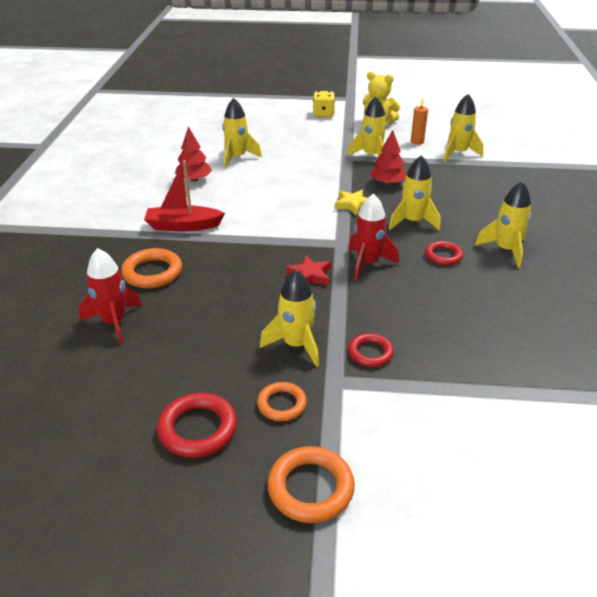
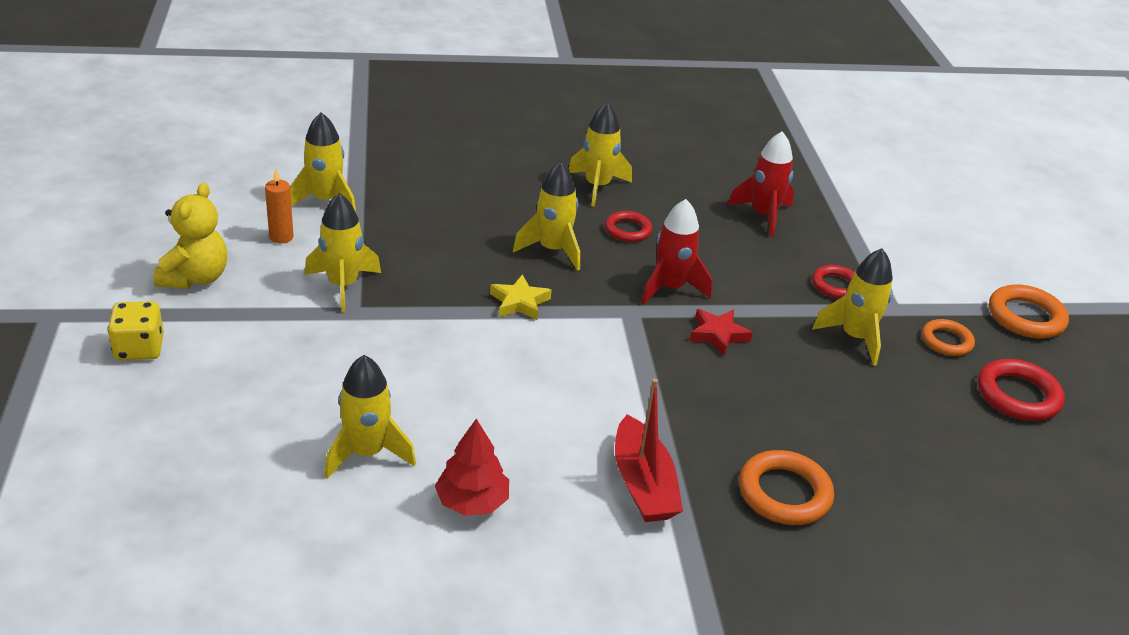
camera: 105 degrees left, 0 degrees up
red rocket [79,248,142,345] -> red rocket moved to [728,131,794,237]
red tree [370,130,406,185] -> none

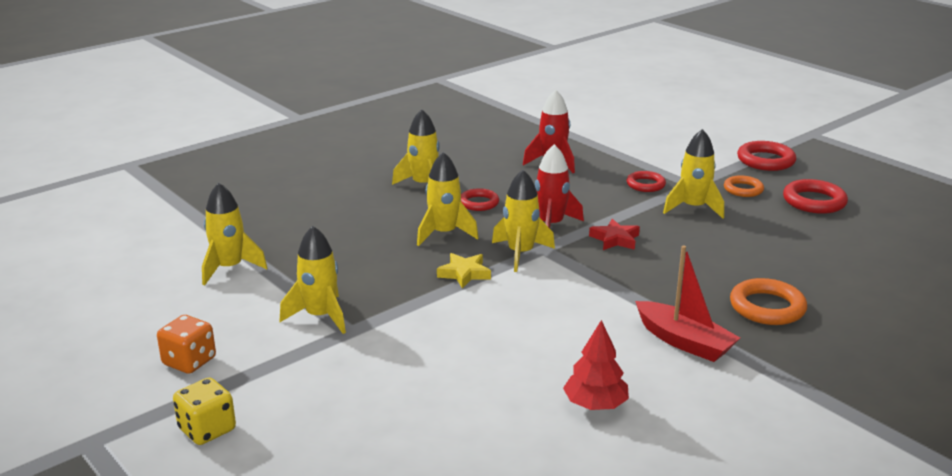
camera: 30 degrees left, 10 degrees down
yellow teddy bear [153,183,227,289] -> orange dice [157,315,216,374]
orange candle [265,168,294,244] -> none
yellow rocket [325,355,416,479] -> yellow rocket moved to [492,170,555,272]
orange ring [989,284,1069,339] -> red ring [737,141,796,171]

